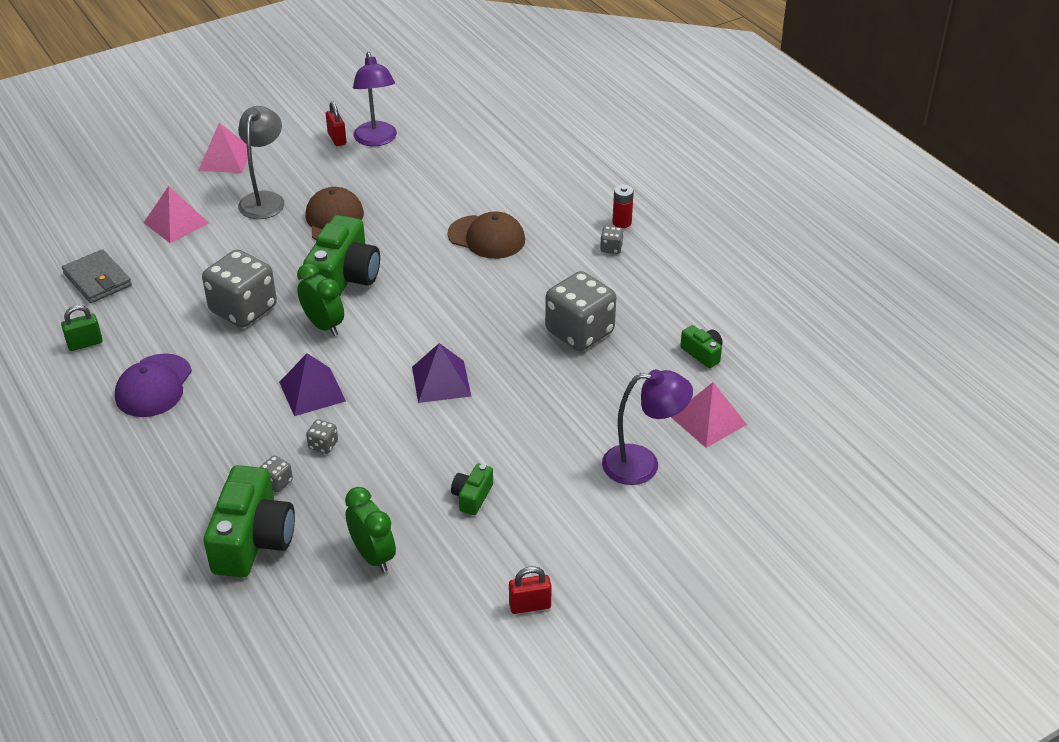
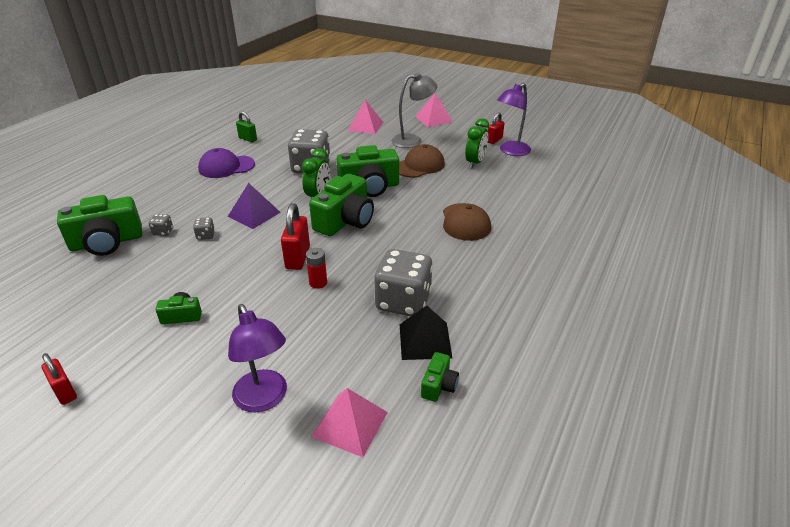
camera: 60 degrees right, 5 degrees down
grey wallet [62,249,132,303] -> none
green clock [345,487,396,573] -> green clock moved to [465,118,489,168]
purple pyramid [412,343,471,403] -> red padlock [281,203,310,270]
grey dice [600,226,624,254] -> none
red battery [612,184,634,228] -> red battery moved to [306,248,327,289]
none -> green camera [309,174,374,236]
none -> black pyramid [399,305,453,360]

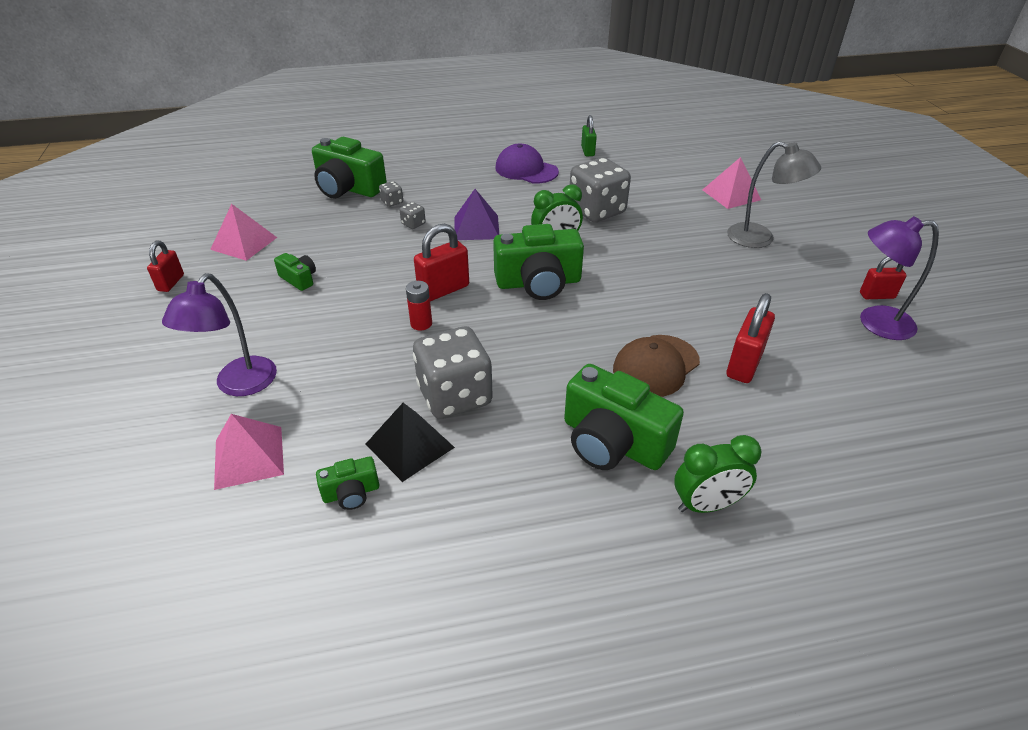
camera: 50 degrees right, 5 degrees up
green camera [337,145,399,197] -> green camera moved to [564,364,684,470]
brown cap [399,144,445,178] -> none
pink pyramid [415,93,453,127] -> pink pyramid moved to [210,204,277,261]
green clock [465,118,489,168] -> green clock moved to [674,435,761,513]
none -> red padlock [727,293,775,383]

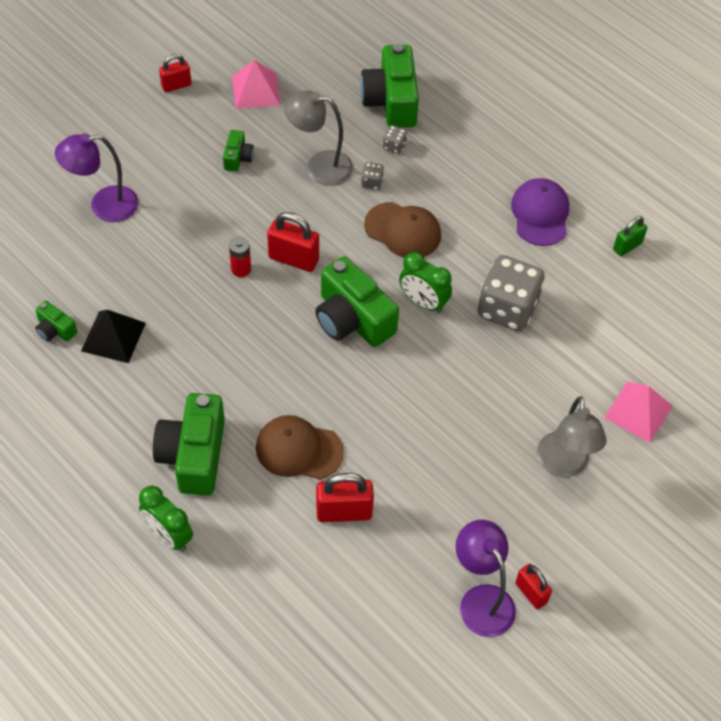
camera: 55 degrees right, 15 degrees up
pink pyramid [214,414,284,490] -> none
grey dice [413,326,493,419] -> none
purple pyramid [454,189,499,240] -> brown cap [364,202,441,258]
none -> grey lamp [284,91,353,186]

